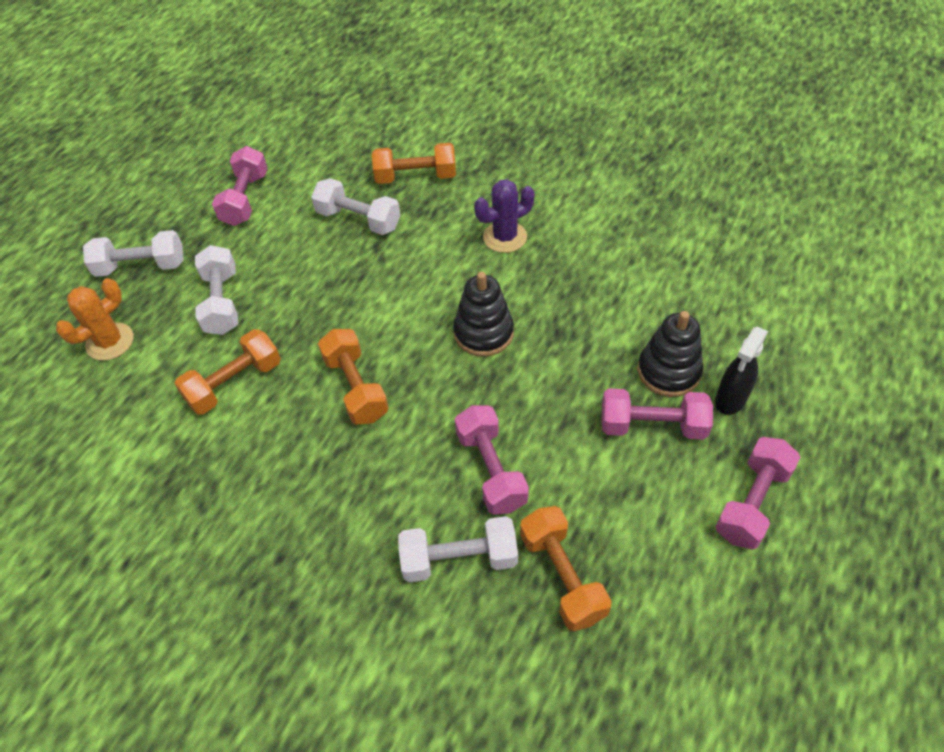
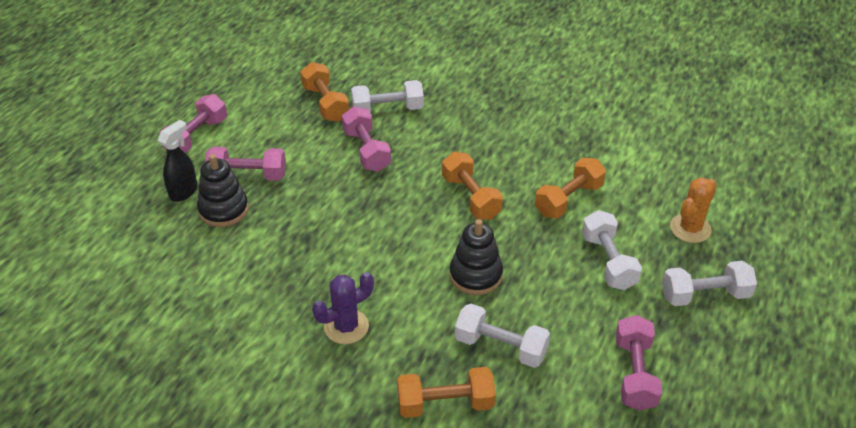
camera: 175 degrees right, 10 degrees down
black stacking toy [453,272,514,357] -> black stacking toy moved to [450,219,503,295]

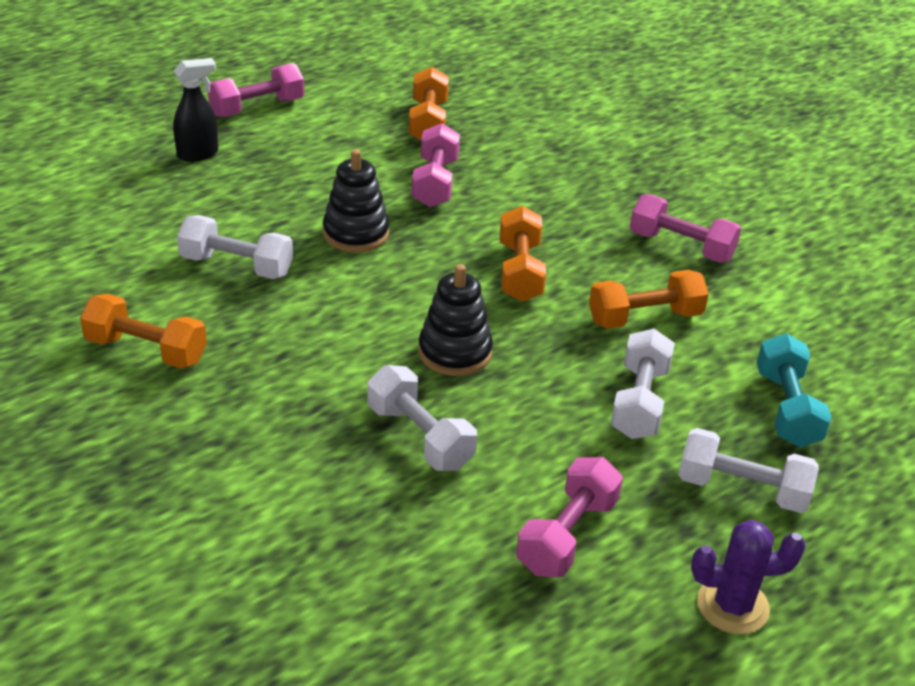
camera: 25 degrees right, 5 degrees down
black stacking toy [197,154,249,227] -> black stacking toy moved to [323,149,389,252]
pink dumbbell [205,147,286,181] -> pink dumbbell moved to [630,194,741,263]
purple cactus [312,272,374,344] -> purple cactus moved to [691,520,806,634]
white dumbbell [351,80,424,112] -> white dumbbell moved to [177,215,293,279]
orange dumbbell [397,367,496,418] -> orange dumbbell moved to [80,294,207,369]
orange cactus [670,177,717,243] -> turquoise dumbbell [757,333,832,448]

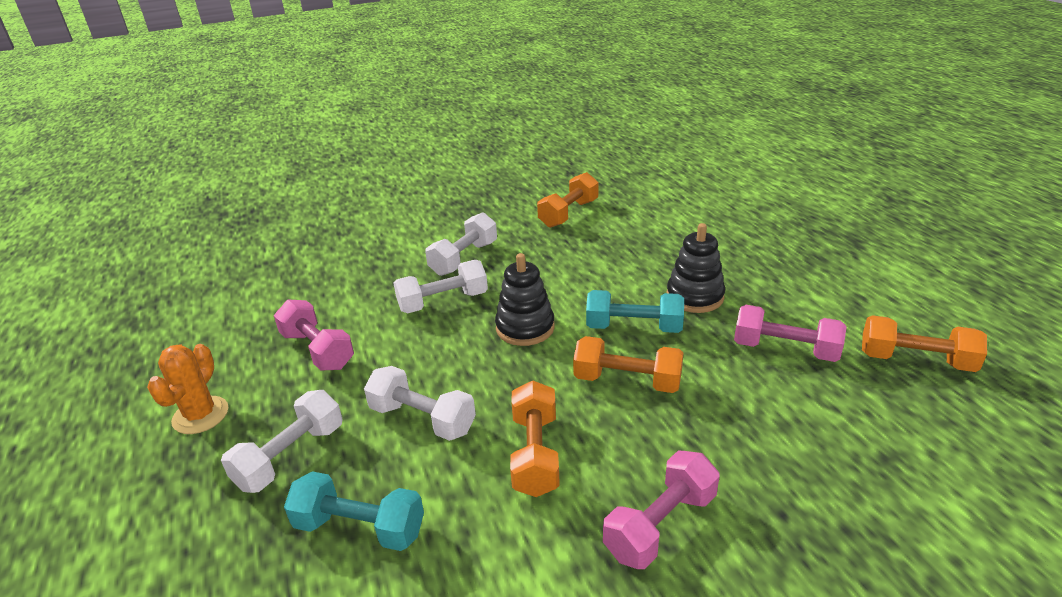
camera: 110 degrees right, 5 degrees down
black spray bottle [173,58,218,162] -> none
white dumbbell [177,215,293,279] -> white dumbbell moved to [425,212,497,276]
pink dumbbell [208,63,304,118] -> none
purple cactus [691,520,806,634] -> orange cactus [147,344,228,434]
none -> turquoise dumbbell [586,290,684,333]

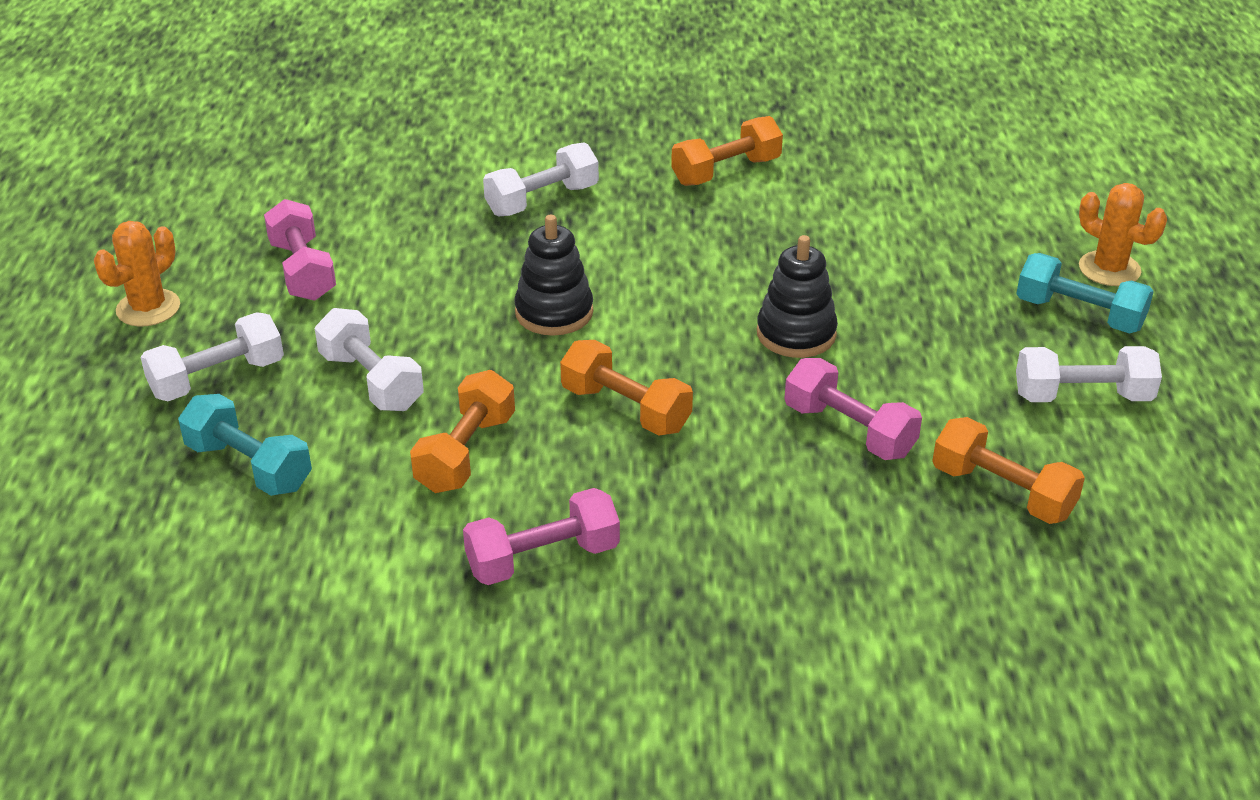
camera: 20 degrees right, 5 degrees up
white dumbbell [394,260,488,313] -> white dumbbell moved to [1016,346,1162,402]
turquoise dumbbell [586,290,684,333] -> turquoise dumbbell moved to [1016,253,1154,334]
none -> orange cactus [1079,183,1167,286]

